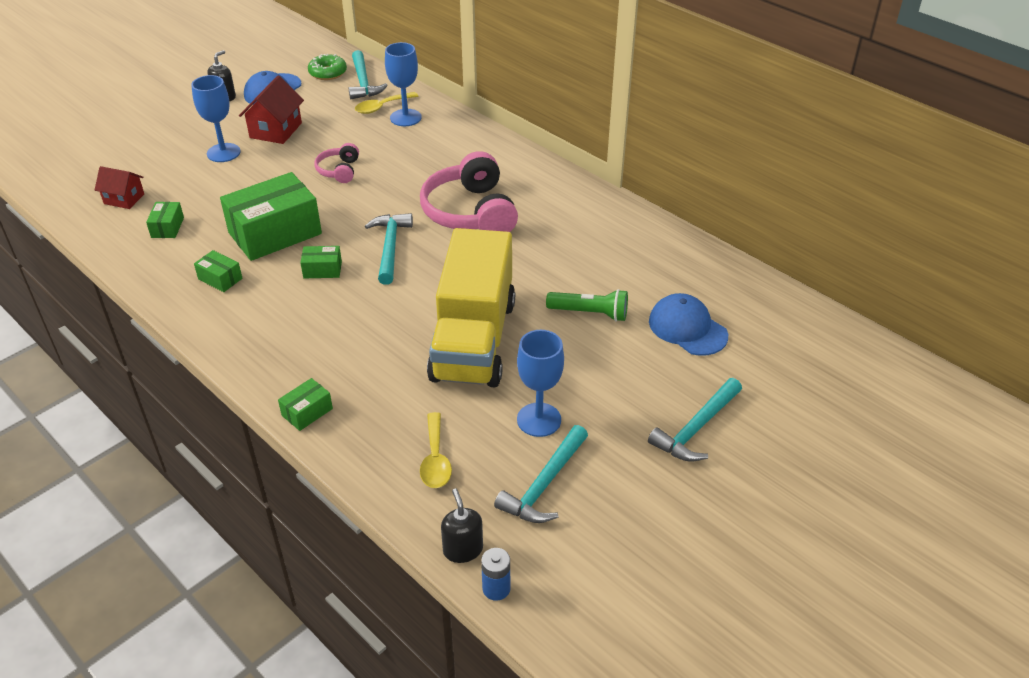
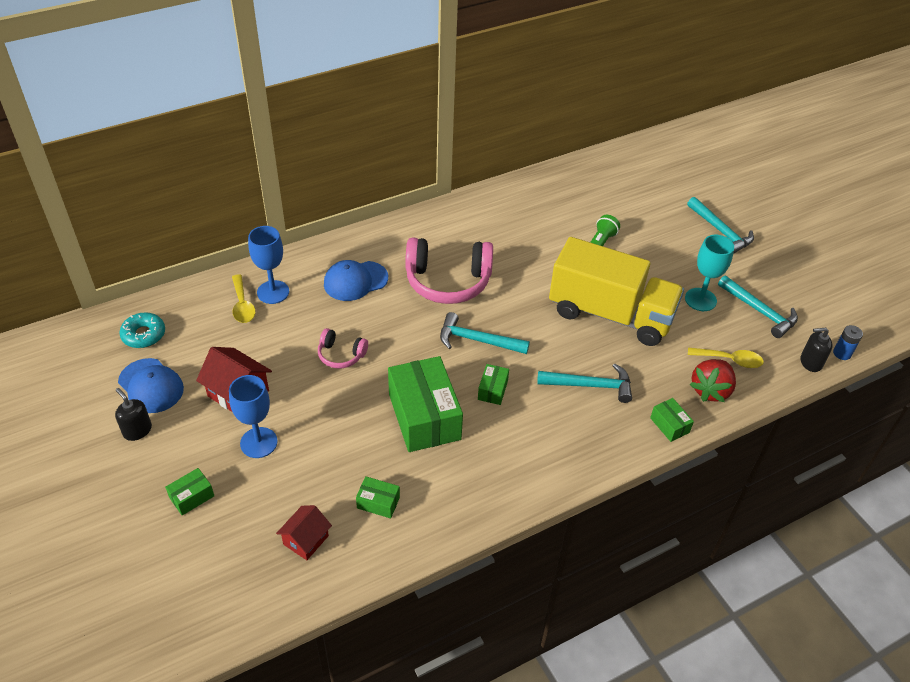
camera: 75 degrees left, 5 degrees up
green box [194,250,242,292] -> green box moved to [165,468,214,515]
green donut [308,54,347,80] -> turquoise donut [120,312,165,348]
turquoise hammer [349,50,388,99] -> turquoise hammer moved to [537,363,632,403]
blue goblet [517,330,564,437] -> turquoise goblet [685,235,734,311]
blue cap [649,293,728,356] -> blue cap moved to [324,260,388,301]
none -> red strawberry [689,359,736,402]

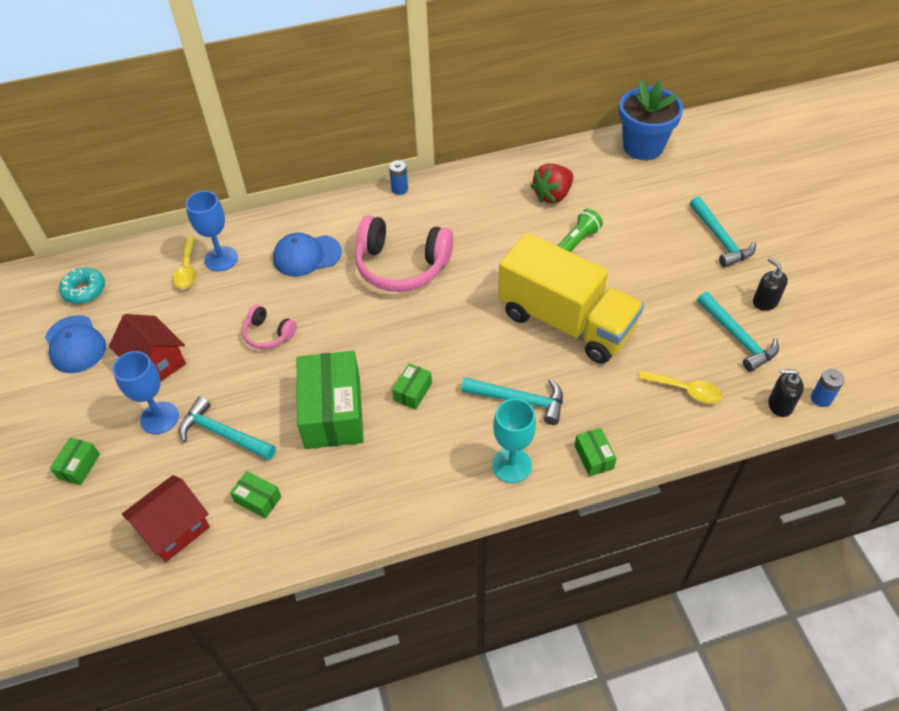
camera: 15 degrees right, 5 degrees up
black soap dispenser [115,388,152,441] -> black soap dispenser moved to [753,258,788,311]
green box [165,468,214,515] -> green box turned 45 degrees counterclockwise [50,437,100,485]
red house [276,505,332,560] -> red house [122,475,210,562], size x1.51
turquoise hammer [440,312,530,354] -> turquoise hammer moved to [179,396,276,460]
turquoise goblet [685,235,734,311] -> turquoise goblet moved to [492,398,536,483]
red strawberry [689,359,736,402] -> red strawberry moved to [530,164,573,203]
none -> blue battery [389,160,408,195]
none -> blue flower pot [619,81,683,160]

